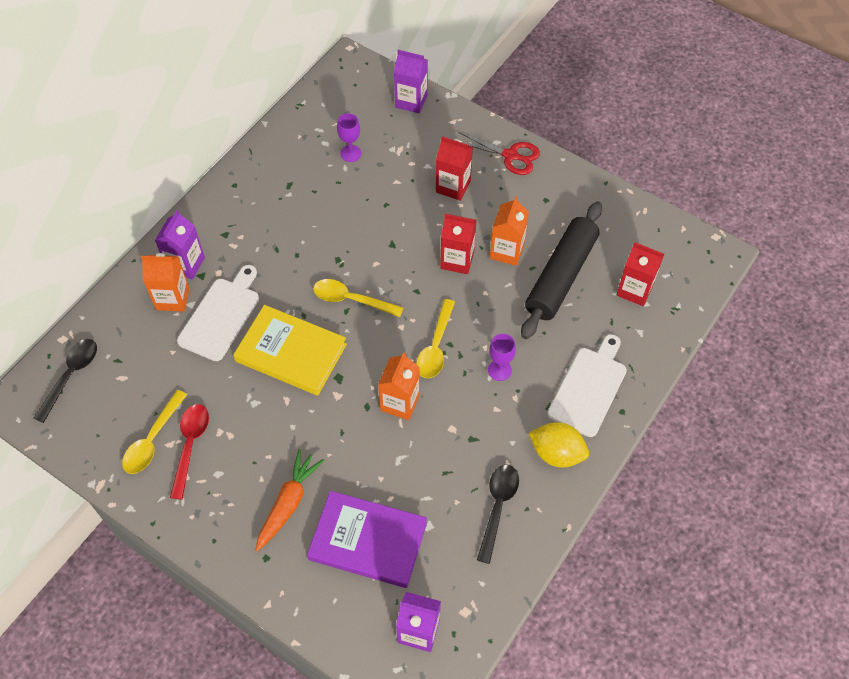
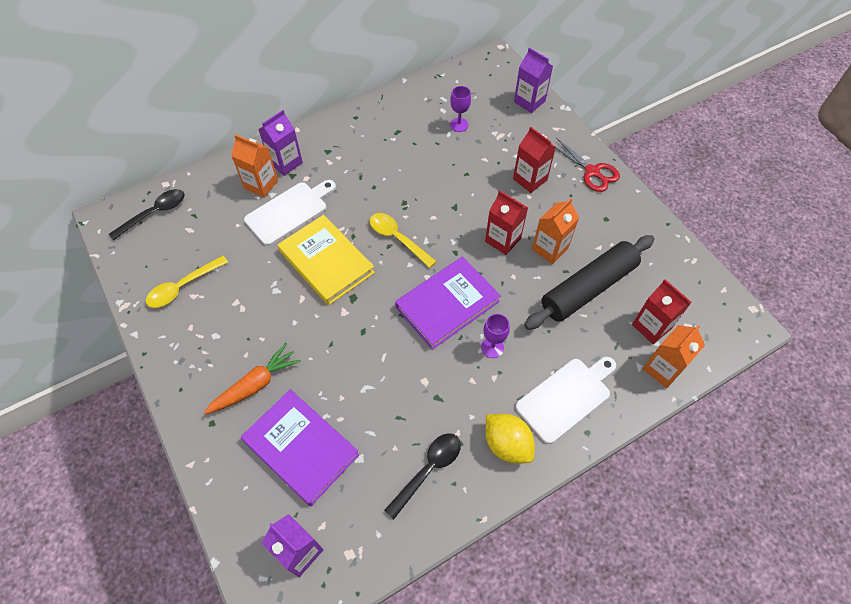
camera: 25 degrees right, 0 degrees up
red spoon [170,404,209,500] -> none
orange carton [378,352,420,420] -> orange carton moved to [643,325,705,388]
yellow spoon [416,299,455,378] -> purple book [395,256,501,350]

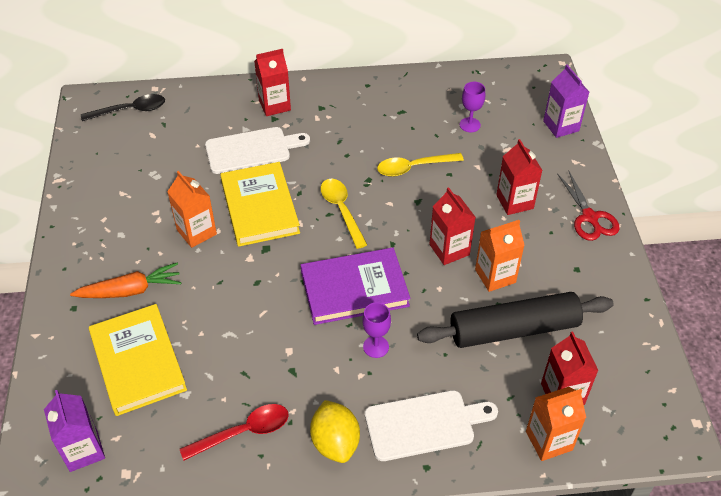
camera: 25 degrees right, 10 degrees down
yellow spoon [146,255,228,308] -> yellow spoon moved to [377,153,464,177]
orange carton [231,134,278,198] -> orange carton moved to [167,171,217,248]
purple book [241,389,359,506] -> yellow book [89,304,187,416]
purple carton [258,110,303,176] -> red carton [254,49,291,116]
black spoon [384,433,461,519] -> red spoon [180,404,289,460]

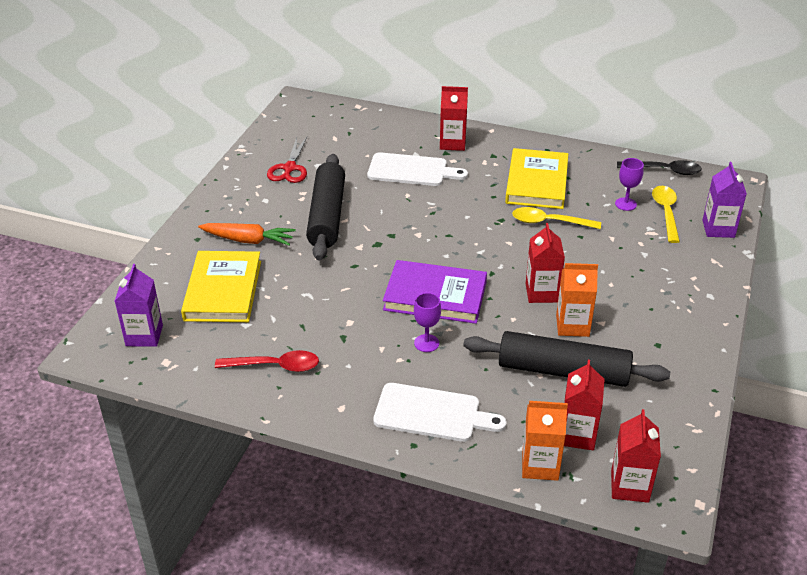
camera: 25 degrees right, 10 degrees down
black spoon [81,94,165,121] -> black spoon moved to [617,160,702,175]
orange carton [167,171,217,248] -> black rolling pin [306,154,345,260]
yellow book [220,162,300,247] -> yellow book moved to [505,148,568,209]
yellow lemon [310,400,360,463] -> none
yellow spoon [321,179,367,249] -> yellow spoon moved to [652,186,680,243]
red carton [496,139,543,215] -> red carton moved to [611,409,661,503]
red scissors [557,170,620,241] -> red scissors moved to [267,137,307,183]

